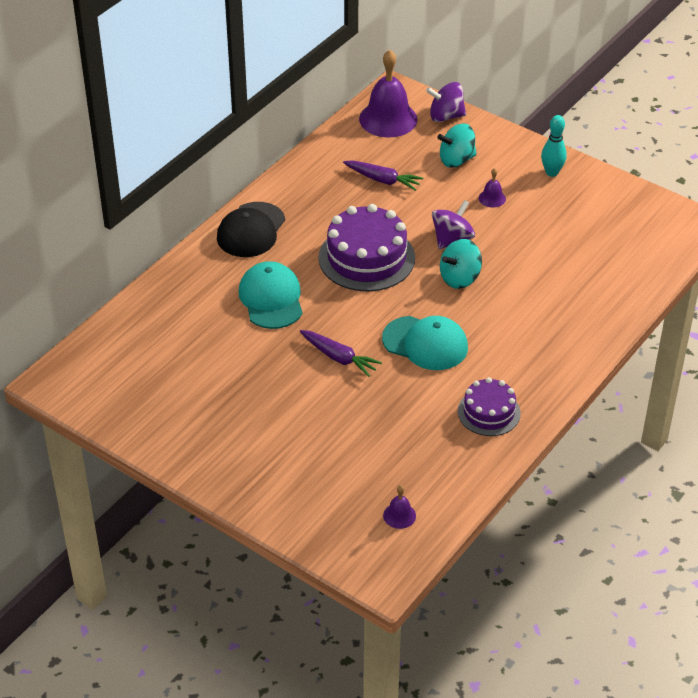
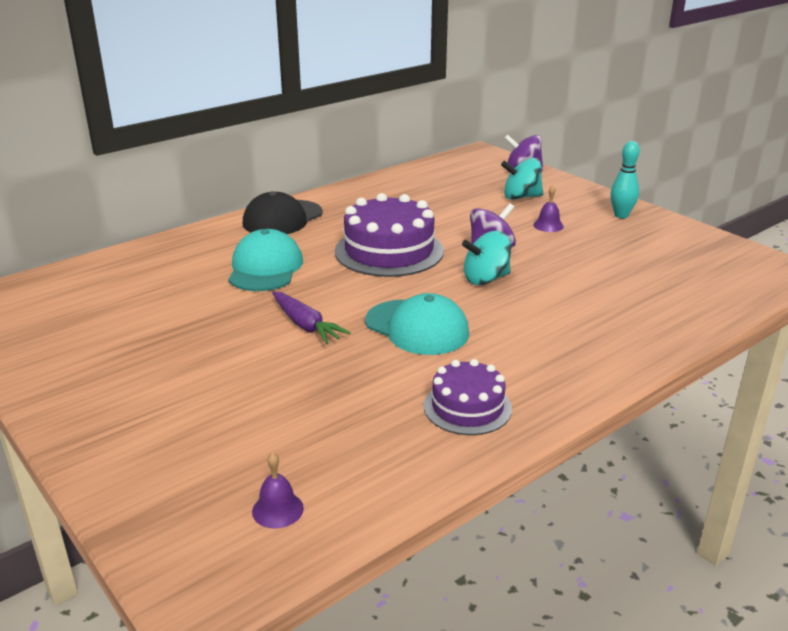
camera: 15 degrees right, 15 degrees down
purple carrot [343,160,423,191] -> none
purple bell [359,50,417,138] -> none

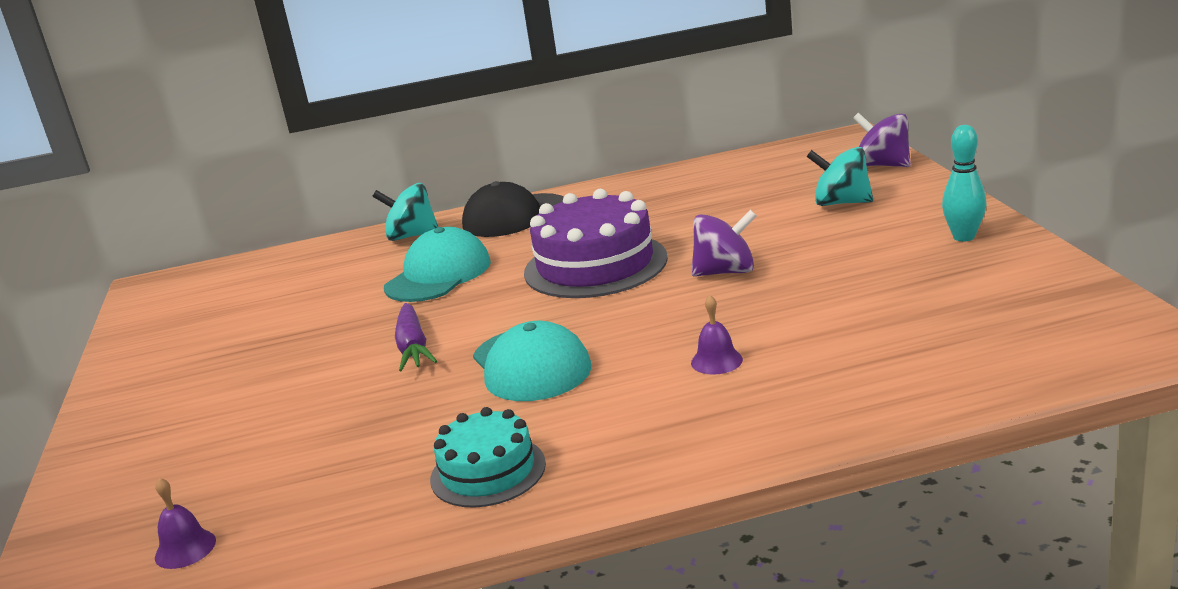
camera: 30 degrees right, 5 degrees down
purple cake [424,359,512,435] -> turquoise cake [430,407,546,508]
turquoise spinning top [462,231,511,285] -> turquoise spinning top moved to [372,183,438,241]
purple bell [533,185,564,232] -> purple bell moved to [691,295,743,375]

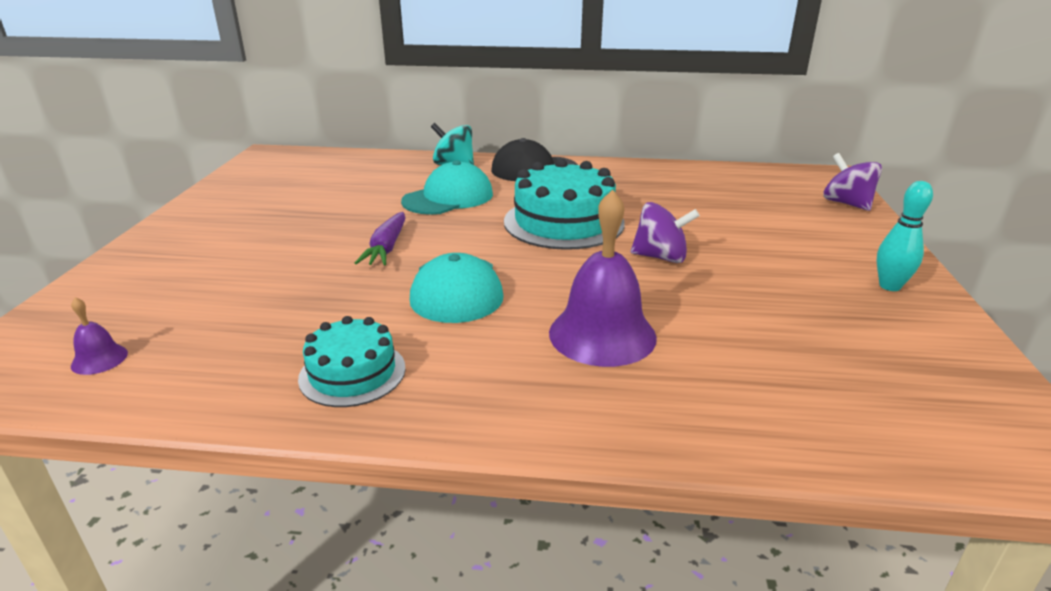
camera: 15 degrees right, 5 degrees up
purple cake [524,189,668,298] -> turquoise cake [504,159,625,250]
purple bell [691,295,743,375] -> purple bell [549,189,657,367], size x2.25
turquoise spinning top [806,147,873,206] -> none

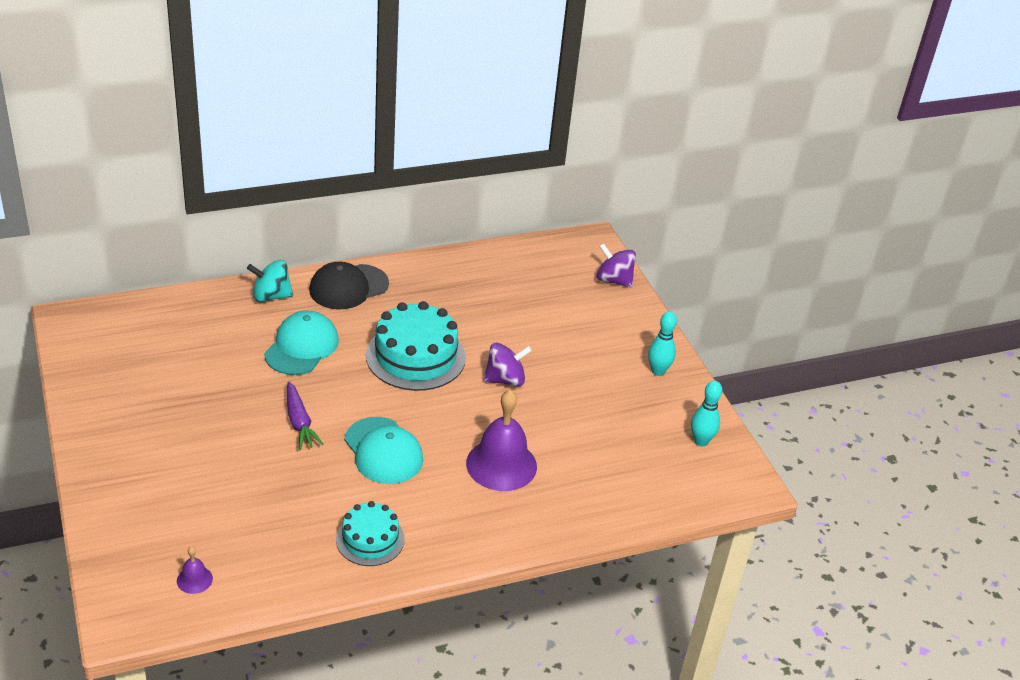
camera: 30 degrees left, 10 degrees up
none -> turquoise bowling pin [691,381,722,446]

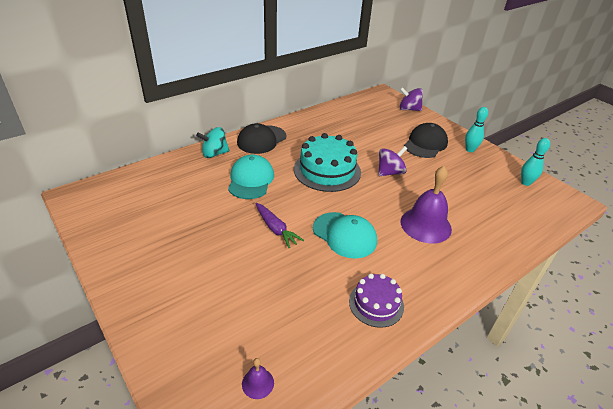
camera: 15 degrees left, 0 degrees up
turquoise cake [336,501,405,566] -> purple cake [349,274,404,328]
none -> black cap [404,123,448,158]

